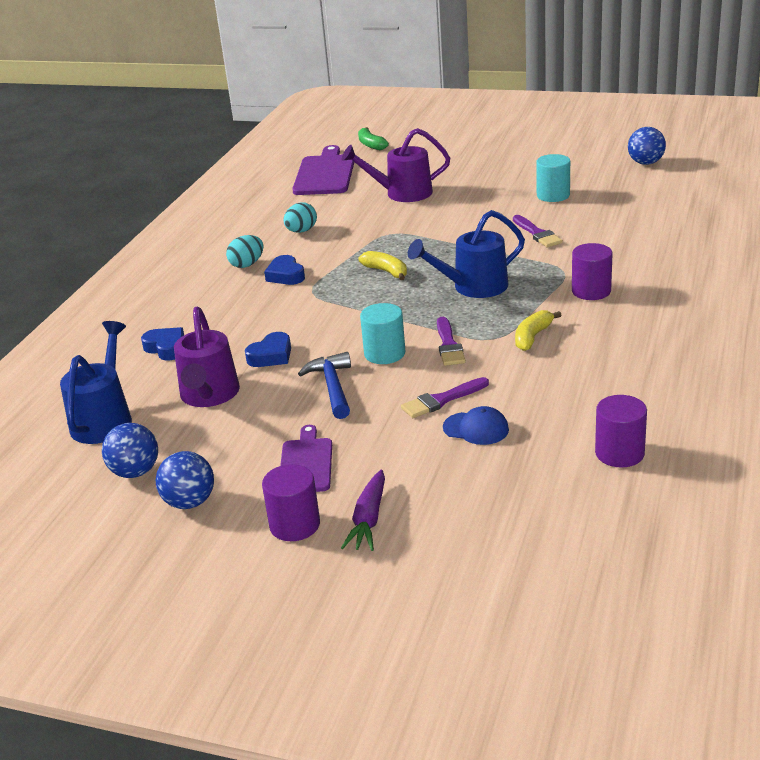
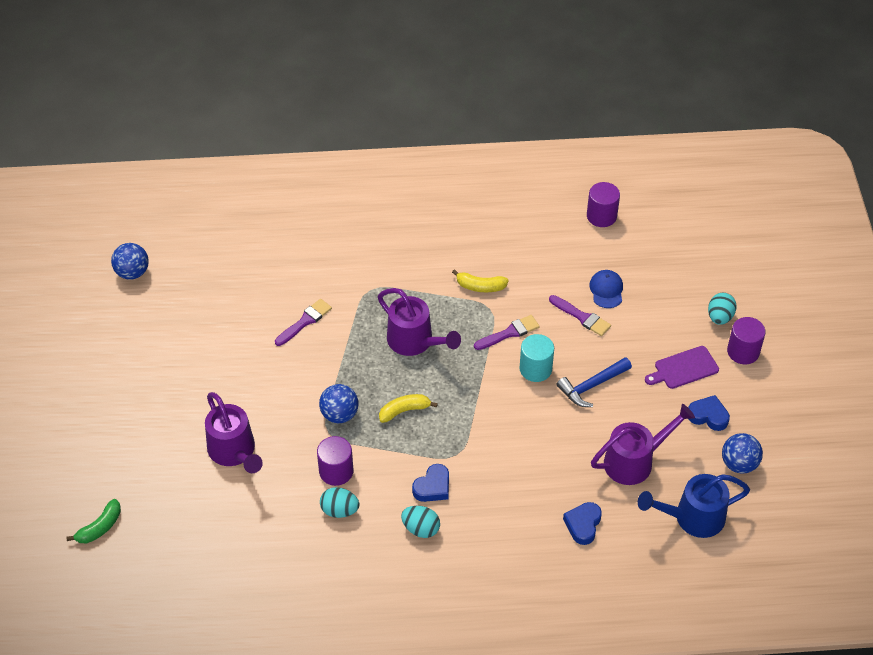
camera: 115 degrees left, 20 degrees up
blue ball [156,451,214,509] -> blue ball moved to [319,384,358,423]
blue heart [245,332,291,367] -> blue heart moved to [688,395,730,431]
purple cutting board [292,145,354,195] -> none
purple carrot [341,470,385,551] -> turquoise egg [708,293,737,325]
yellow banana [359,251,407,281] -> yellow banana turned 45 degrees clockwise [379,394,438,423]
blue watering can [408,210,525,298] -> purple watering can [378,288,461,356]
turquoise cylinder [536,154,570,202] -> none
purple cylinder [572,243,612,300] -> purple cylinder moved to [317,436,353,486]

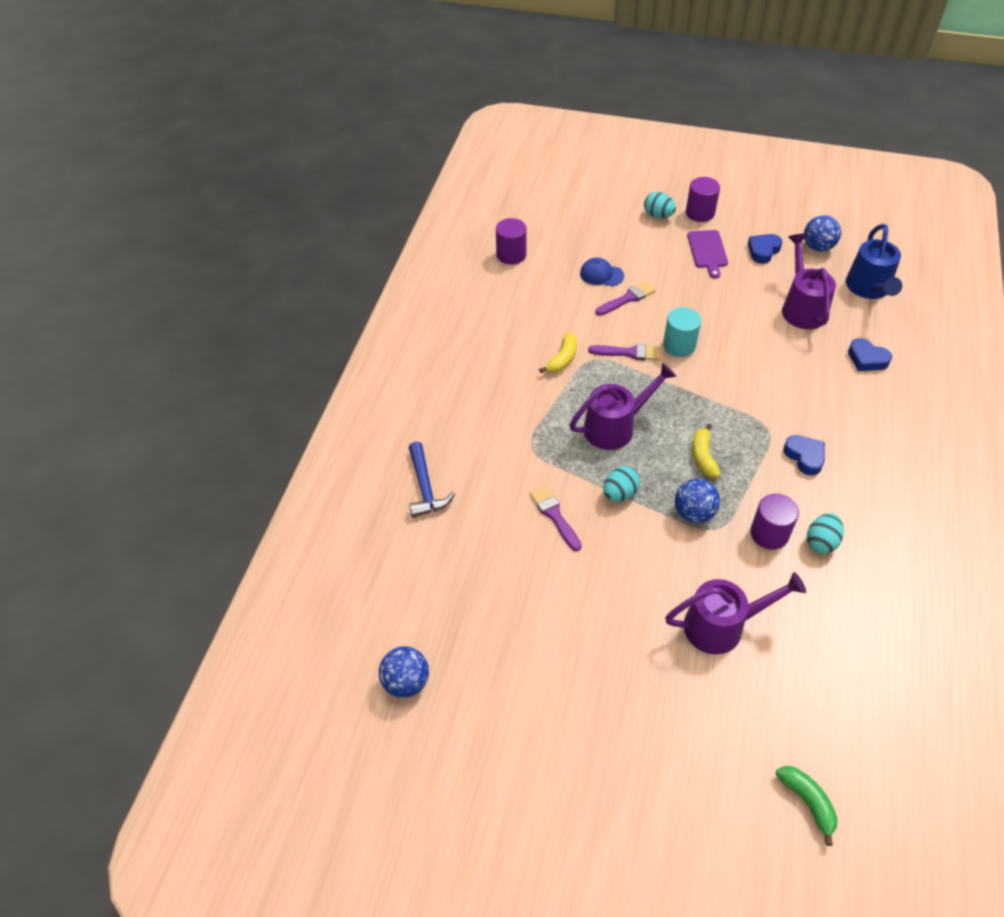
camera: 70 degrees left, 0 degrees up
turquoise egg [401,506,440,538] -> turquoise egg moved to [603,466,640,502]
purple brush [474,315,540,350] -> purple brush turned 105 degrees clockwise [588,344,661,361]
blue hammer [556,357,632,407] -> blue hammer moved to [409,442,456,518]

